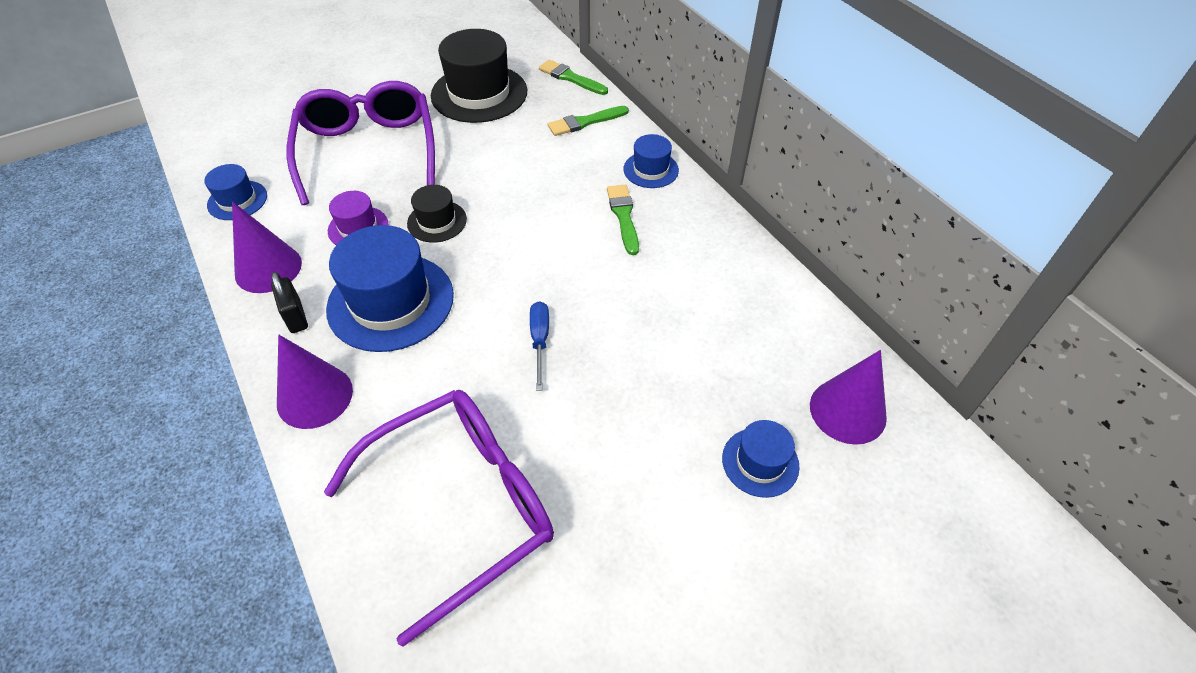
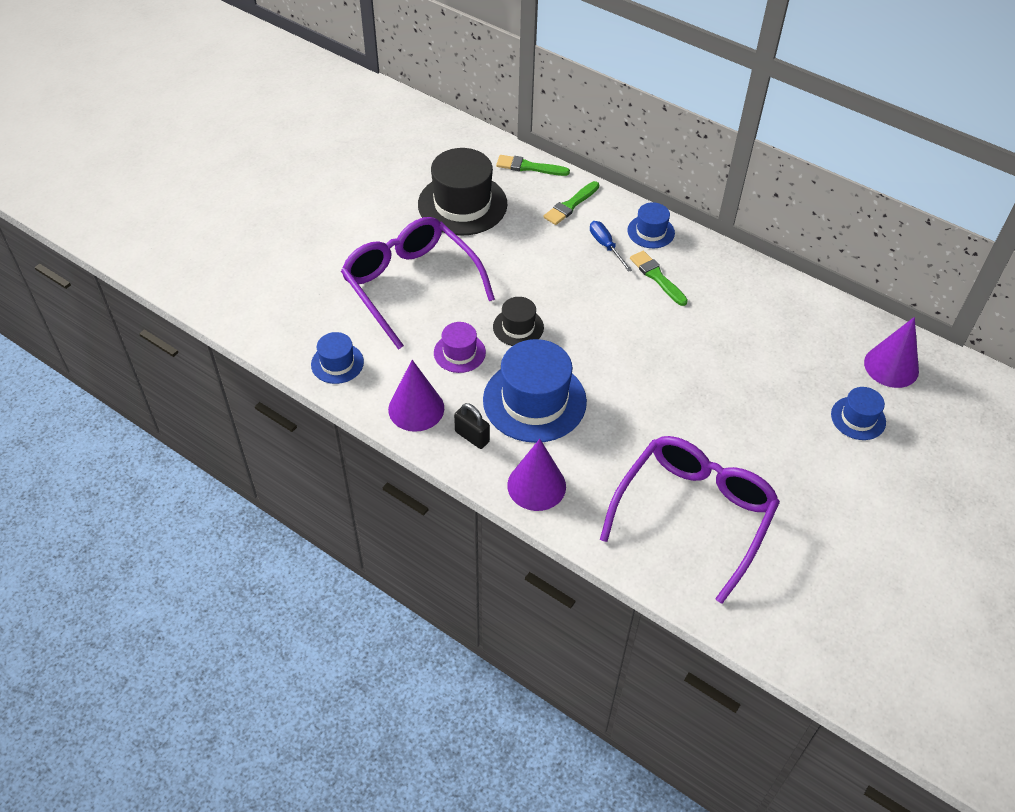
camera: 25 degrees left, 0 degrees up
blue screwdriver [530,301,549,391] -> blue screwdriver moved to [590,221,632,272]

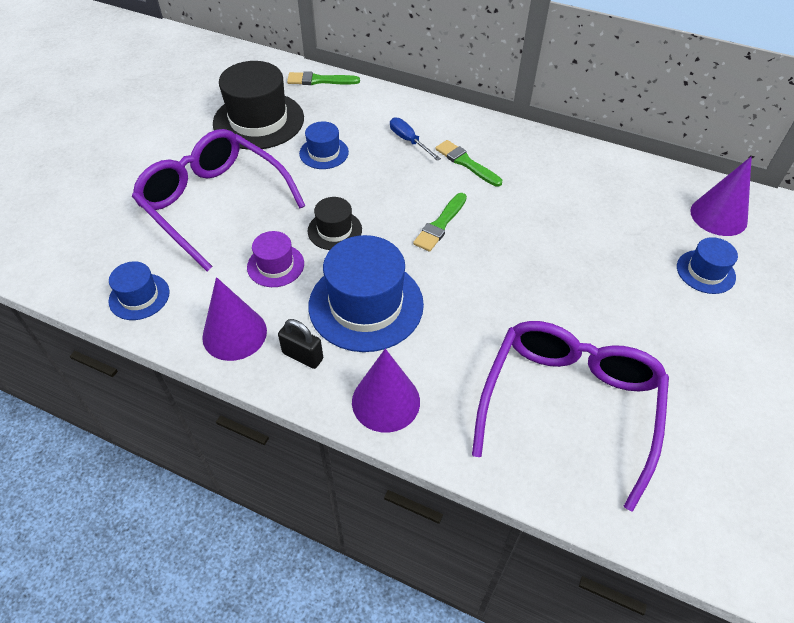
camera: 10 degrees left, 0 degrees up
green brush [543,181,599,225] -> green brush moved to [413,193,467,252]
blue hat [627,202,675,248] -> blue hat moved to [299,121,349,169]

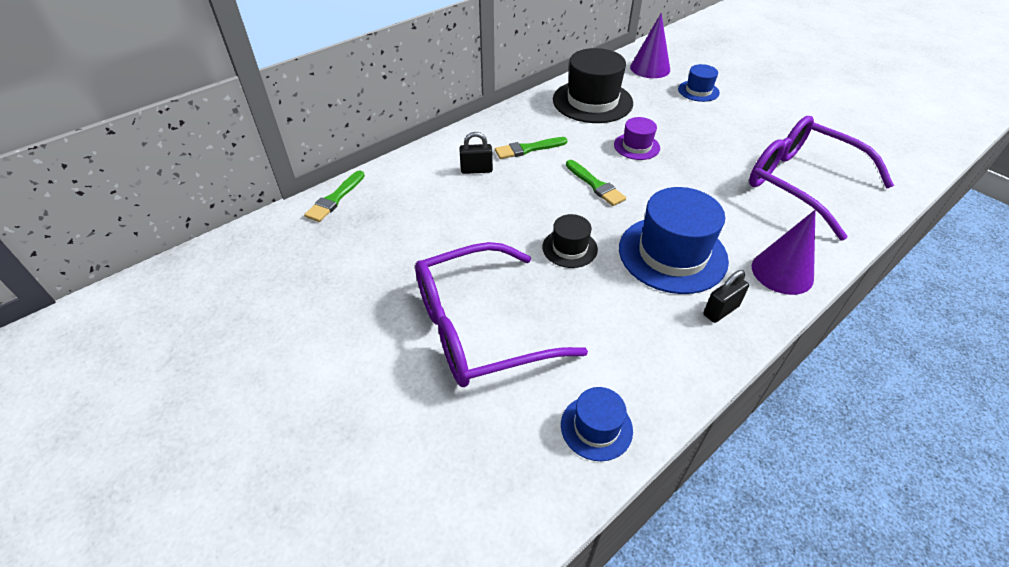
camera: 65 degrees left, 5 degrees down
purple cone [202,277,267,361] -> none
black hat [213,61,304,150] -> black hat moved to [553,48,633,123]
purple hat [247,231,304,287] -> purple hat moved to [614,117,660,160]
blue hat [299,121,349,169] -> none
blue screwdriver [390,117,441,161] -> black padlock [459,132,493,174]

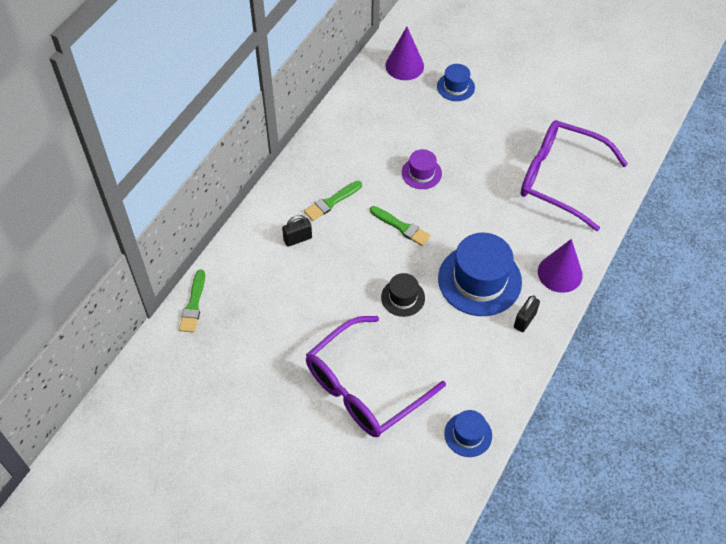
camera: 20 degrees left, 10 degrees up
black hat [553,48,633,123] -> none

